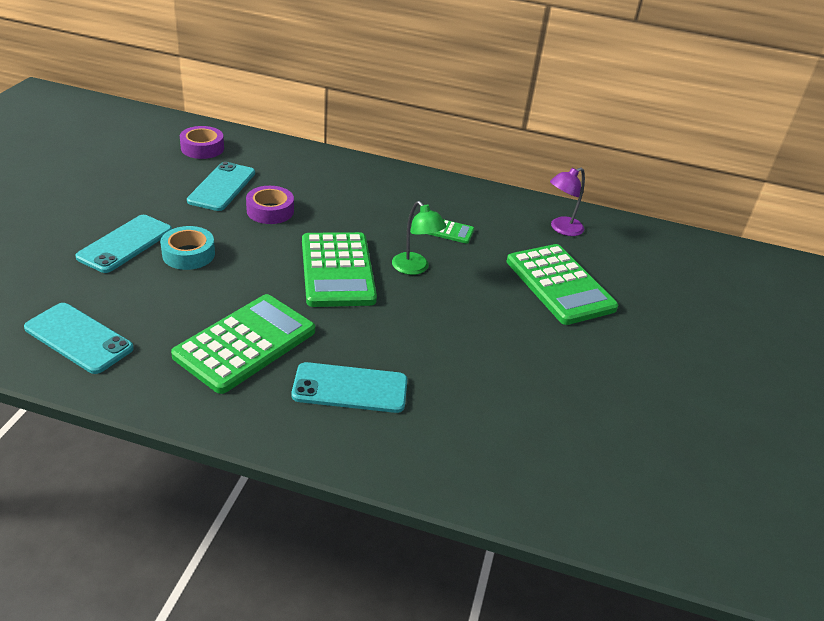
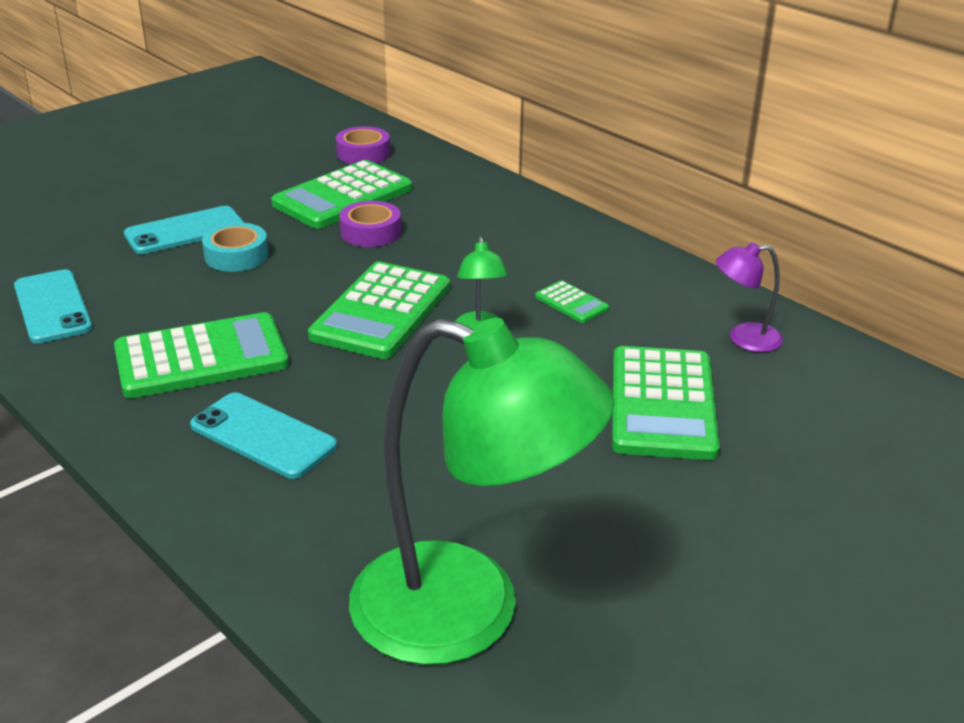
camera: 35 degrees right, 5 degrees down
turquoise phone [187,162,255,211] -> green calculator [271,160,412,229]
none -> green lamp [349,318,614,665]

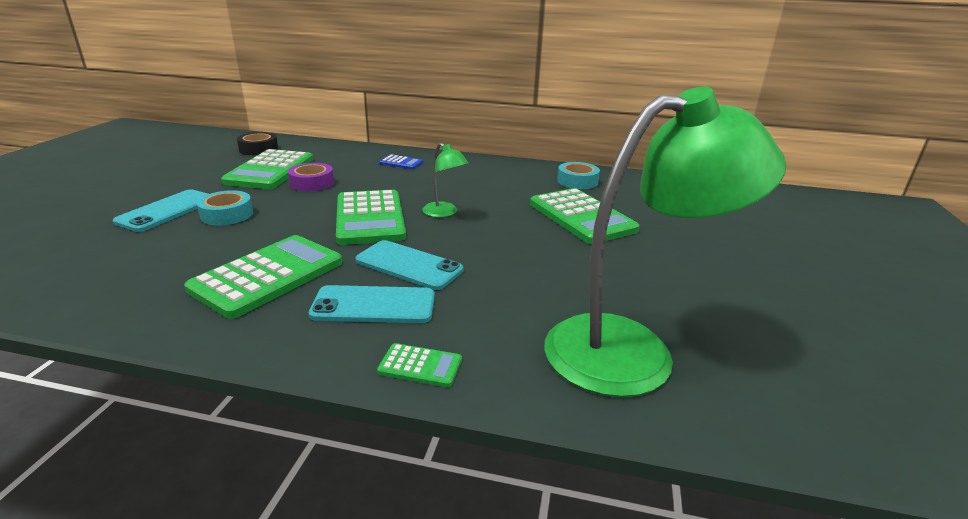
camera: 35 degrees left, 5 degrees down
turquoise phone [14,269,93,343] -> turquoise phone moved to [355,240,463,290]
purple tape [336,126,390,164] -> black tape [237,132,278,155]
green calculator [535,280,609,323] -> green calculator moved to [377,343,462,387]
purple lamp [716,242,783,352] -> turquoise tape [557,162,600,189]
none -> blue calculator [379,154,423,169]

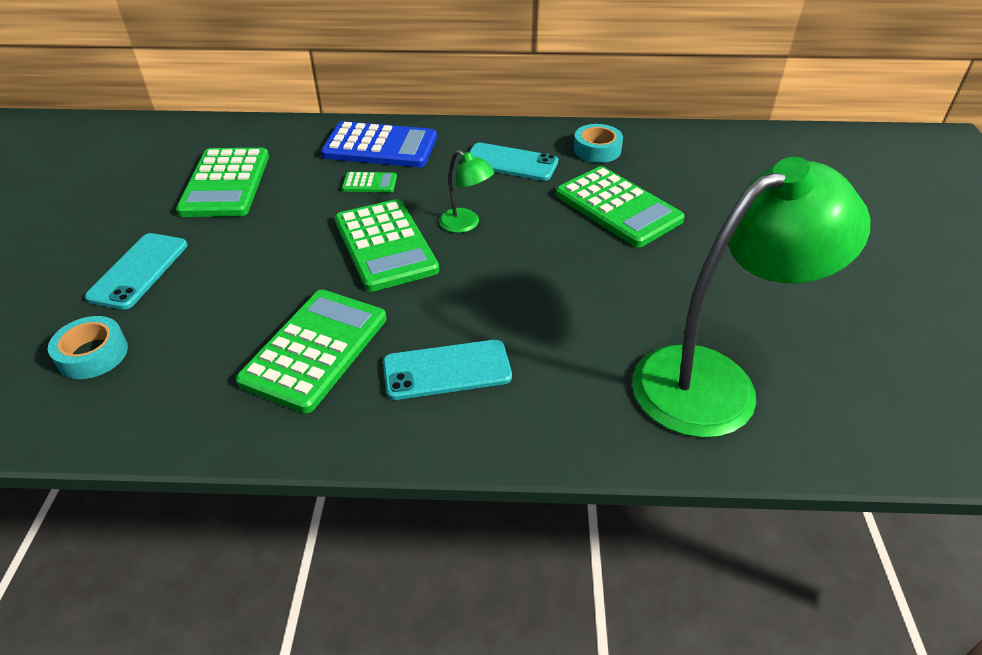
camera: 10 degrees left, 15 degrees up
turquoise tape [197,190,253,225] -> turquoise tape moved to [48,316,128,379]
black tape [237,132,278,155] -> none
purple tape [288,163,334,191] -> none
turquoise phone [355,240,463,290] -> turquoise phone moved to [469,143,558,181]
green calculator [377,343,462,387] -> green calculator moved to [342,172,397,193]
blue calculator [379,154,423,169] -> blue calculator [321,121,437,167], size x2.18

